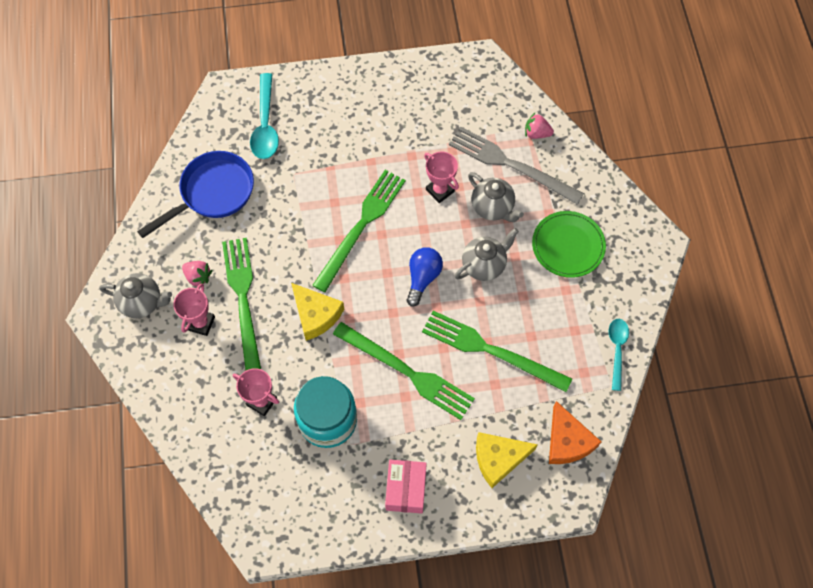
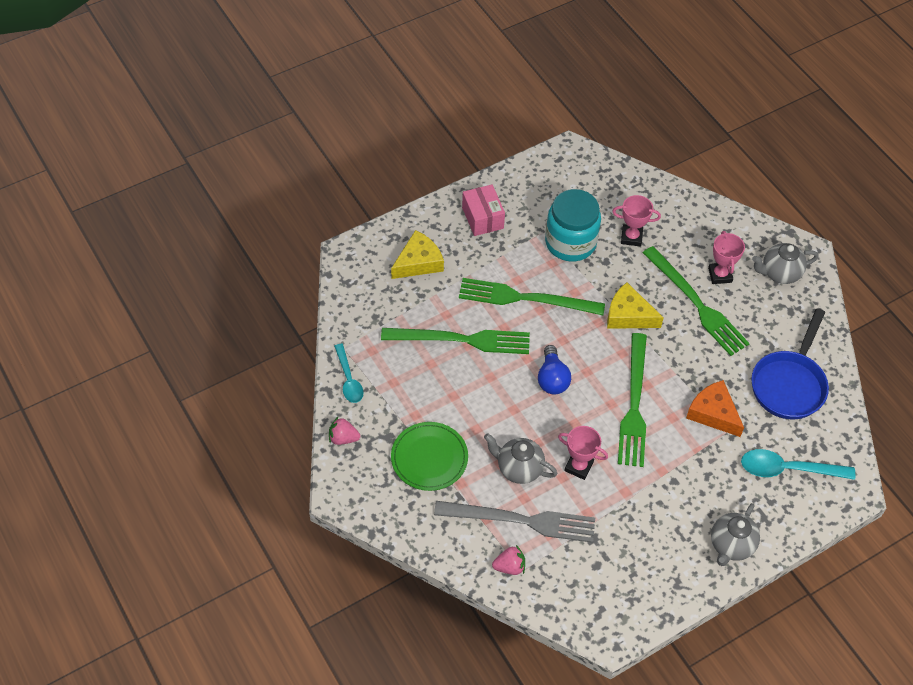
camera: 155 degrees right, 10 degrees down
pink strawberry [182,261,212,286] -> pink strawberry moved to [329,417,360,445]
turquoise spoon [250,73,279,159] -> turquoise spoon turned 60 degrees counterclockwise [741,449,855,480]
grey teapot [455,228,519,281] -> grey teapot moved to [711,503,760,566]
orange cheese [549,401,601,464] -> orange cheese moved to [686,380,744,437]

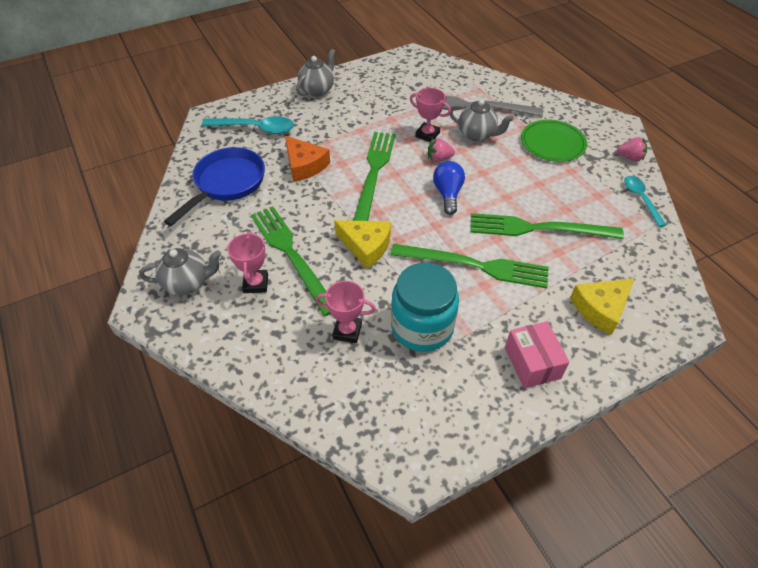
camera: 175 degrees left, 5 degrees down
pink strawberry [492,545,525,575] -> pink strawberry moved to [428,138,455,162]

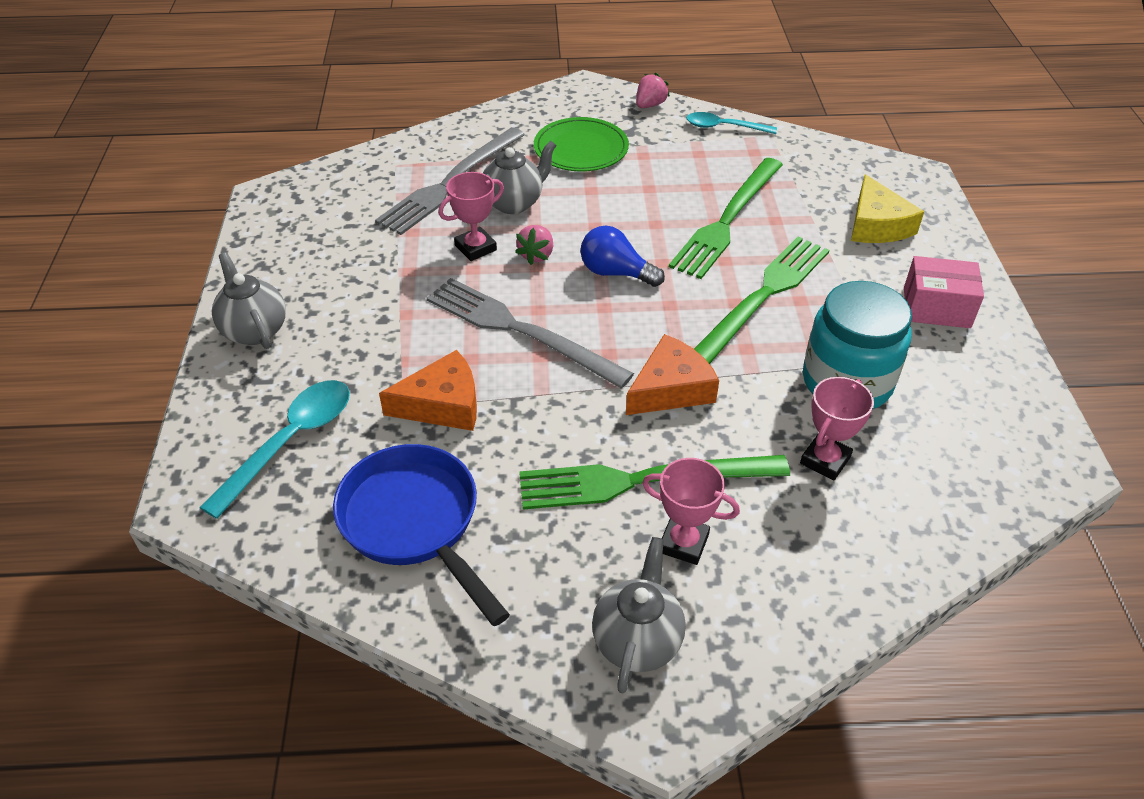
camera: 65 degrees left, 5 degrees down
yellow cheese [334,220,391,268] -> orange cheese [626,334,719,415]
green fork [353,132,395,221] -> grey fork [427,278,634,389]

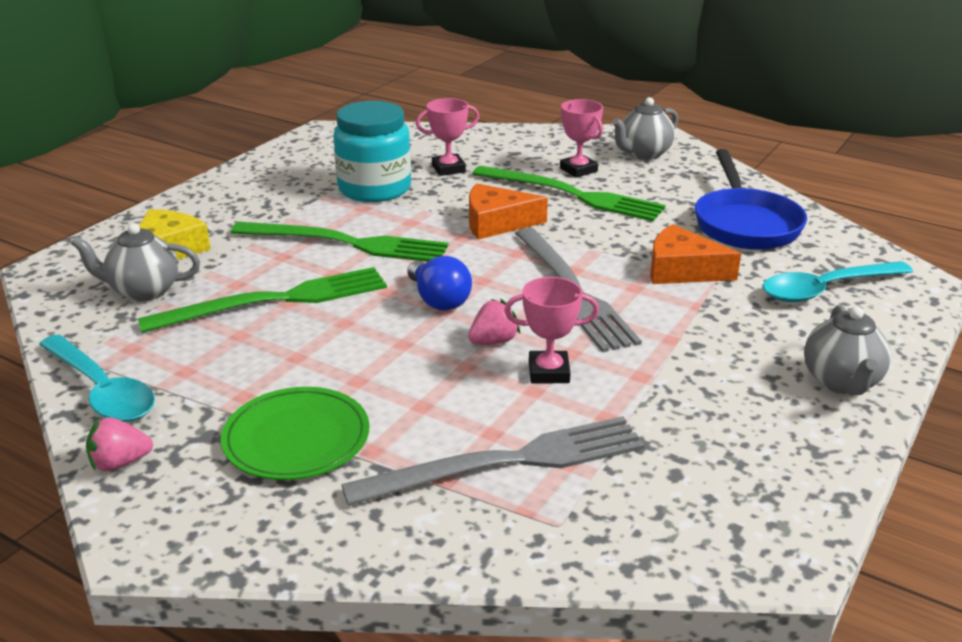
camera: 145 degrees left, 15 degrees down
grey teapot [483,140,556,214] -> grey teapot moved to [71,223,200,302]
turquoise spoon [686,112,777,134] -> turquoise spoon [39,334,155,422], size x1.52
green fork [694,237,830,364] -> green fork turned 150 degrees counterclockwise [231,222,448,262]
pink box [904,256,984,328] -> none

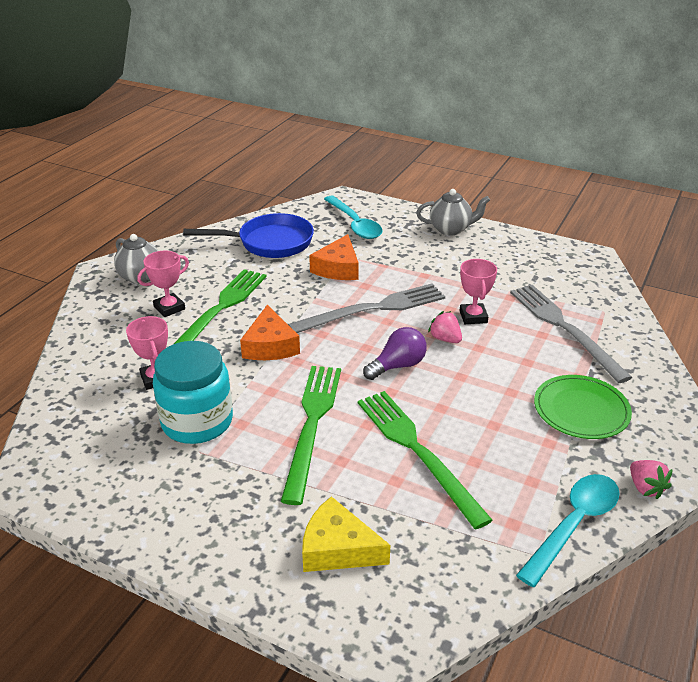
camera: 95 degrees left, 5 degrees up
grey teapot [71,223,200,302] -> none
blue light bulb [407,256,472,311] -> purple light bulb [363,327,427,380]

